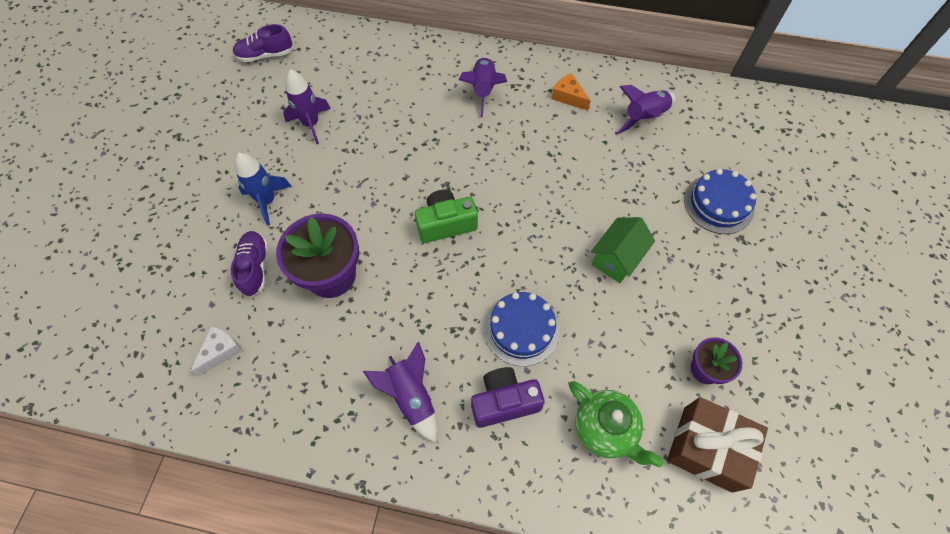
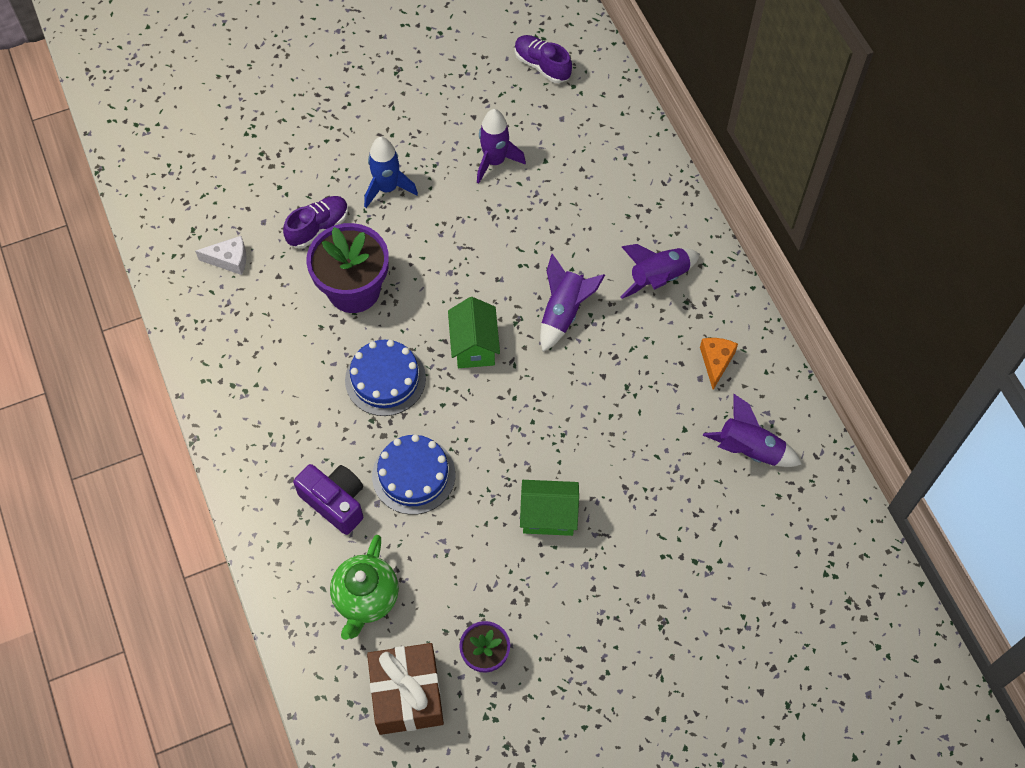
camera: 55 degrees right, 0 degrees up
purple rocket [363,342,437,443] -> purple rocket moved to [540,254,605,352]
green camera [415,190,478,243] -> green house [448,297,500,368]
blue cake [684,169,757,234] -> blue cake moved to [345,340,426,416]

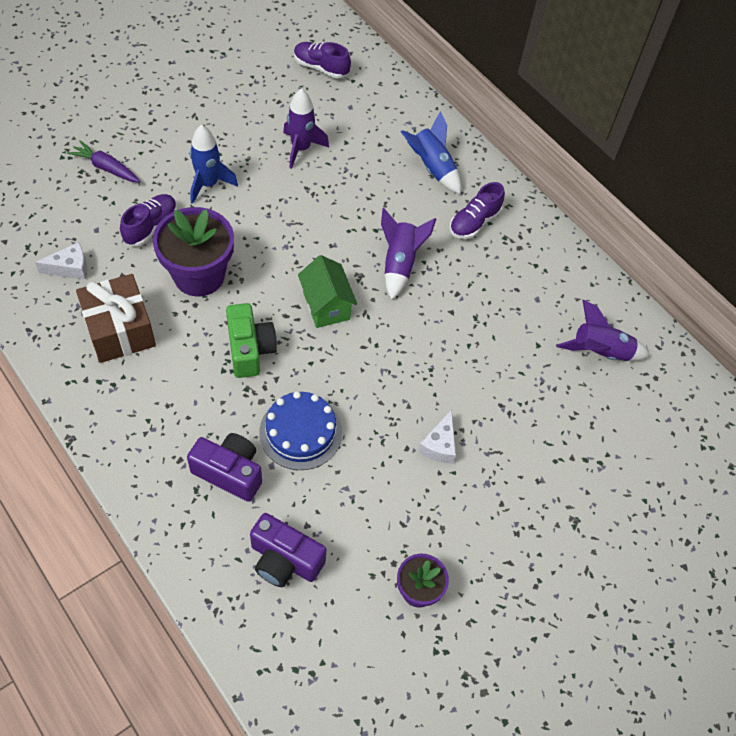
camera: 20 degrees left, 5 degrees down
green teapot [330,535,399,640] -> purple camera [250,513,326,587]
blue cake [345,340,426,416] -> green camera [226,303,277,378]
brown gift [367,643,444,735] -> brown gift moved to [76,274,156,363]
green house [520,480,579,536] -> white cheese [418,409,456,464]
purple rocket [621,244,700,299] -> purple shoe [450,182,505,239]
orange cheese [700,338,738,390] -> none
none -> purple carrot [67,140,140,183]
none -> blue rocket [401,111,461,194]

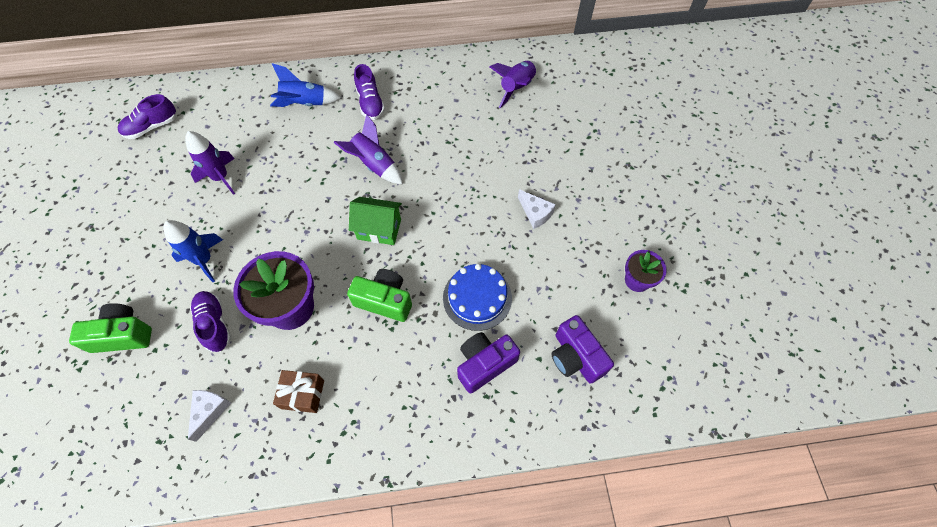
camera: 55 degrees left, 5 degrees up
purple carrot [67,140,140,183] -> green camera [69,303,152,353]
brown gift [76,274,156,363] -> brown gift [273,370,324,413], size x0.62
purple camera [250,513,326,587] -> purple camera turned 90 degrees clockwise [551,315,614,383]

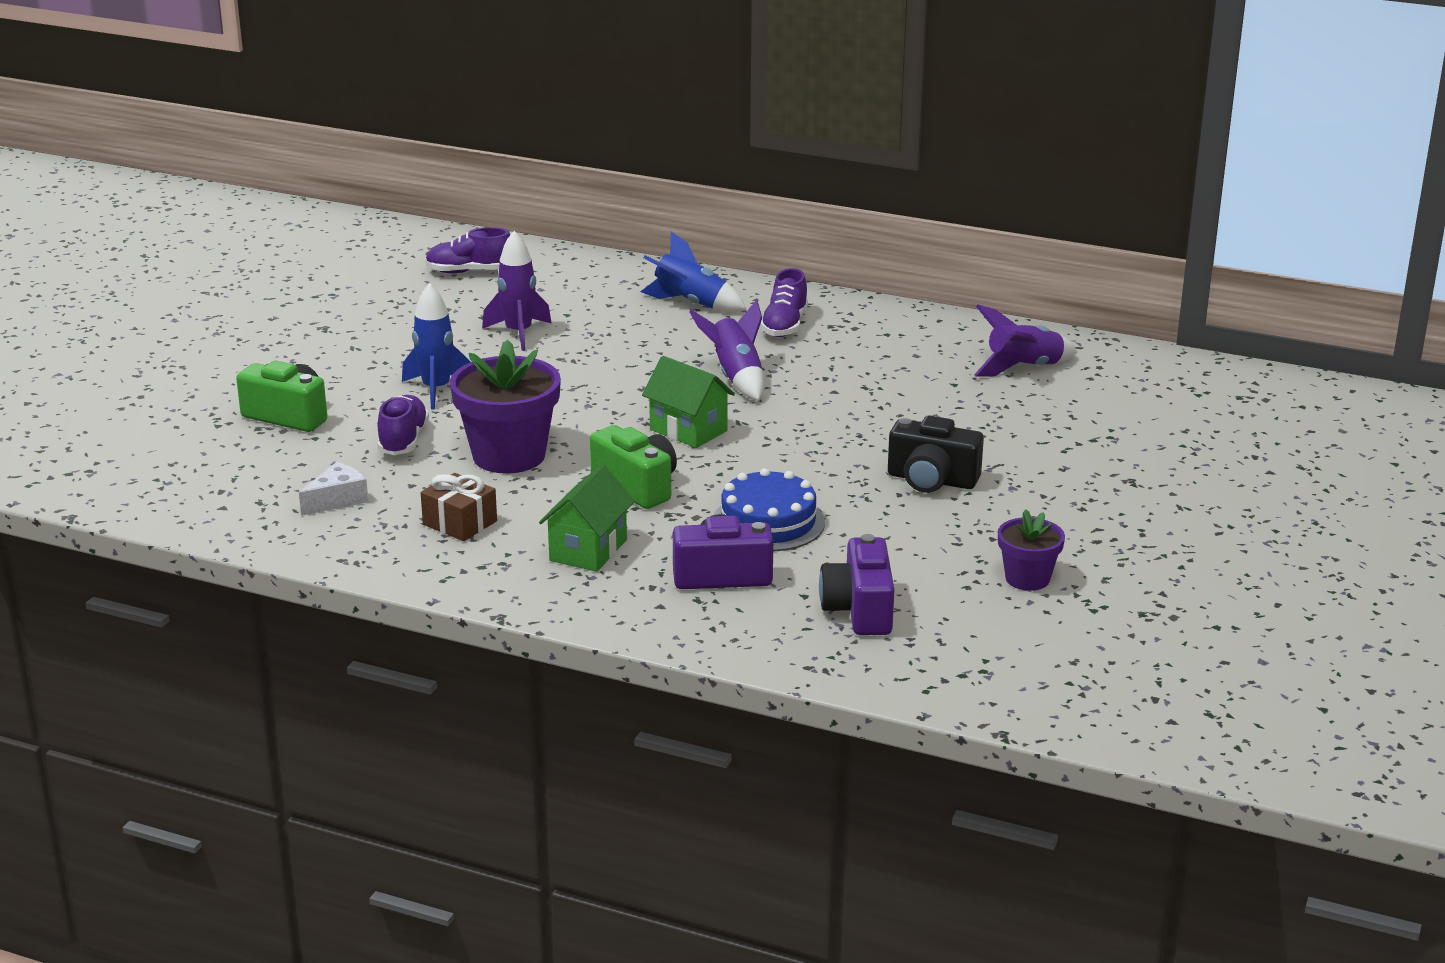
camera: 30 degrees right, 35 degrees down
white cheese [518,189,556,229] -> black camera [888,415,984,493]
none -> green house [539,464,635,572]

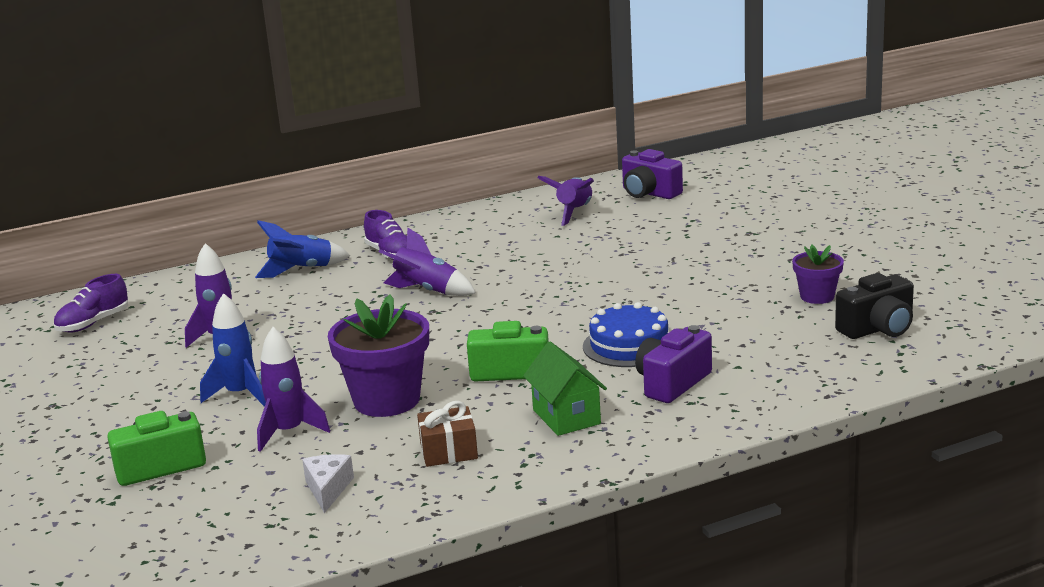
camera: 45 degrees left, 5 degrees down
purple shoe [377,395,429,455] -> purple rocket [257,327,330,452]
green house [642,356,735,448] -> none
purple camera [819,534,894,635] -> purple camera moved to [622,149,683,199]
black camera [888,415,984,493] -> black camera moved to [835,273,914,339]

